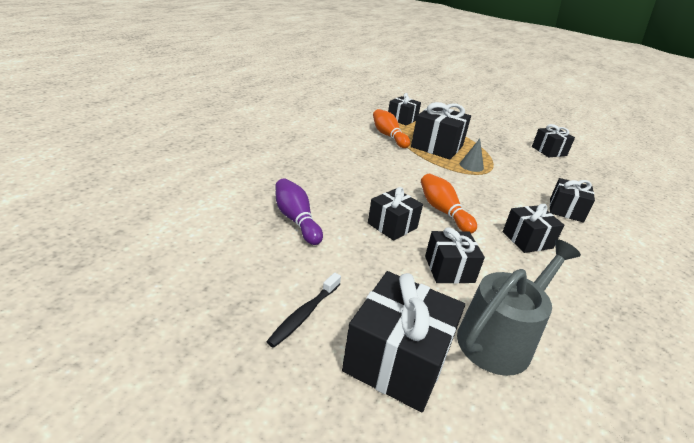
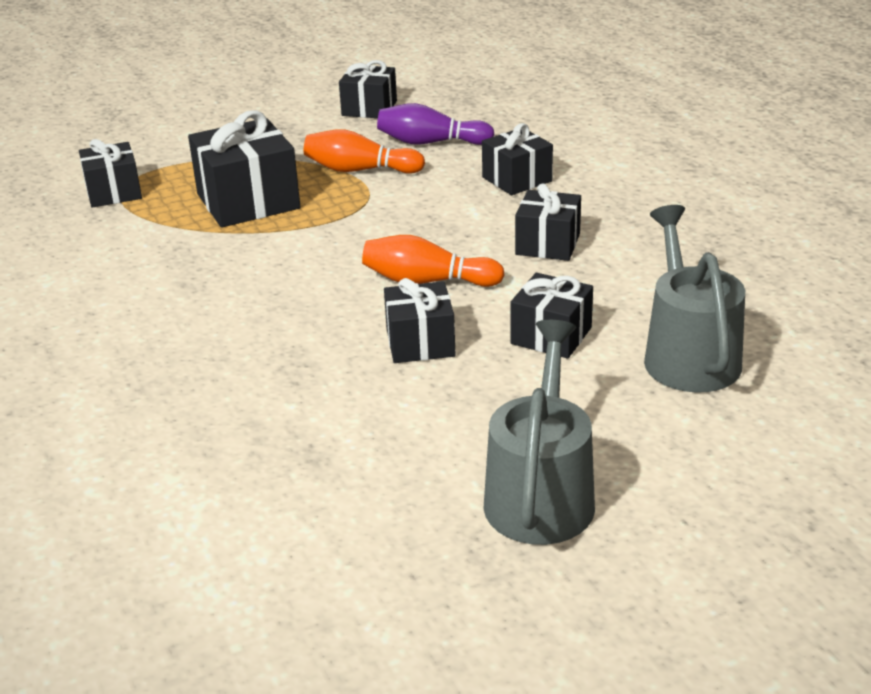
camera: 50 degrees left, 0 degrees up
black toothbrush [266,273,341,348] -> grey watering can [484,320,595,545]
purple bowling pin [275,178,323,245] -> purple bowling pin moved to [377,103,495,145]
black gift [342,271,465,412] -> none
orange bowling pin [373,109,410,148] -> orange bowling pin moved to [304,129,425,174]
grey cone [460,139,484,172] -> none

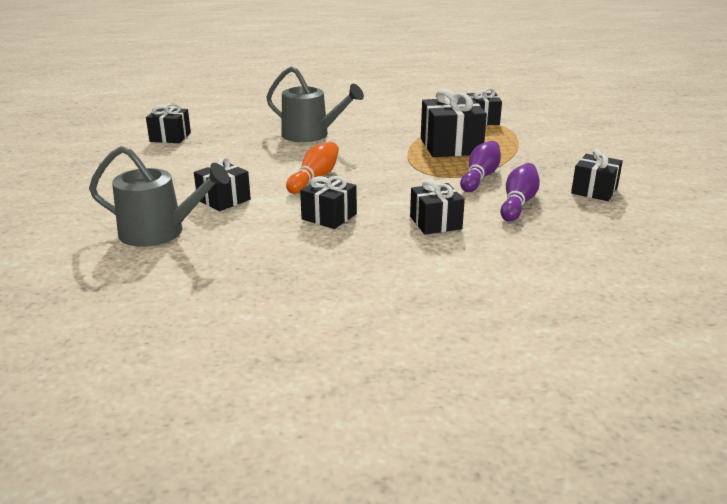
camera: 105 degrees right, 5 degrees down
orange bowling pin [304,129,425,174] -> purple bowling pin [460,141,501,192]
black gift [384,278,455,363] -> black gift moved to [146,103,191,143]
grey watering can [484,320,595,545] -> grey watering can moved to [266,66,364,142]

